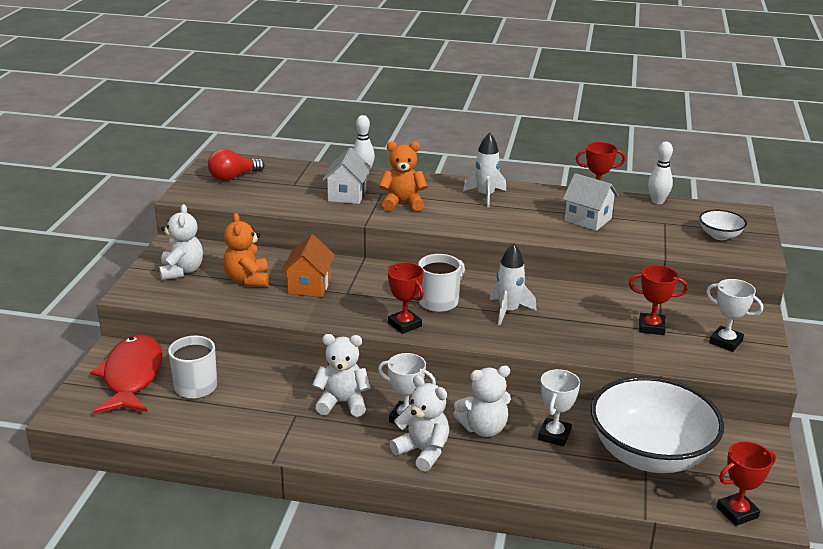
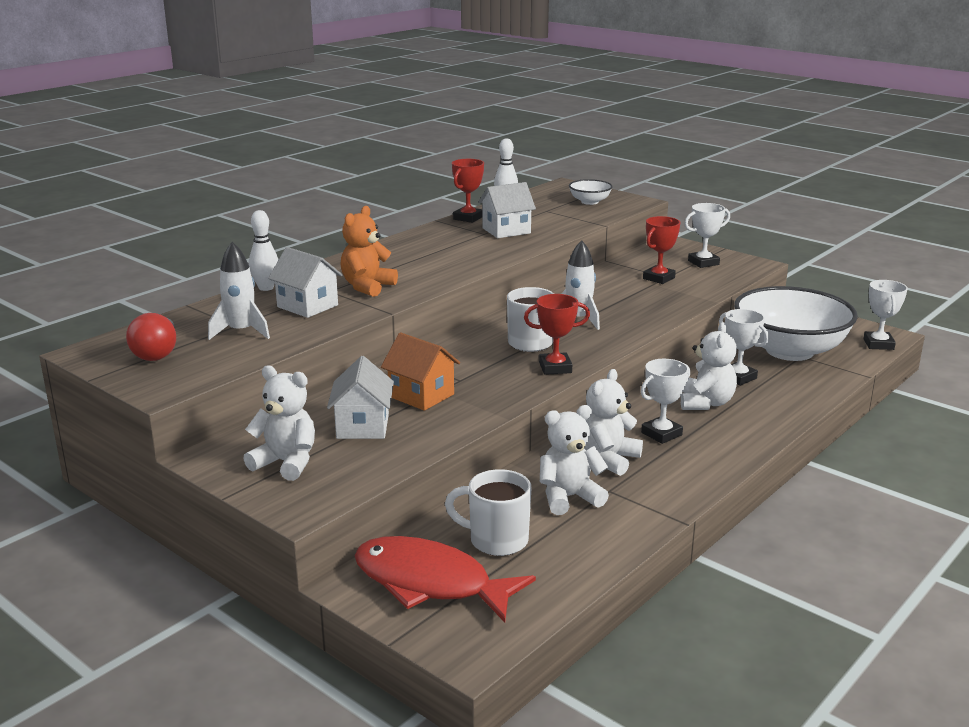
camera: 60 degrees left, 5 degrees down
orange teddy bear [223,213,269,287] -> white house [327,356,394,439]
white teddy bear [390,375,449,472] -> white teddy bear moved to [540,405,609,515]
white rocket [463,132,506,207] -> white rocket moved to [208,242,270,340]
red trophy [717,441,776,526] -> white trophy [863,280,908,350]

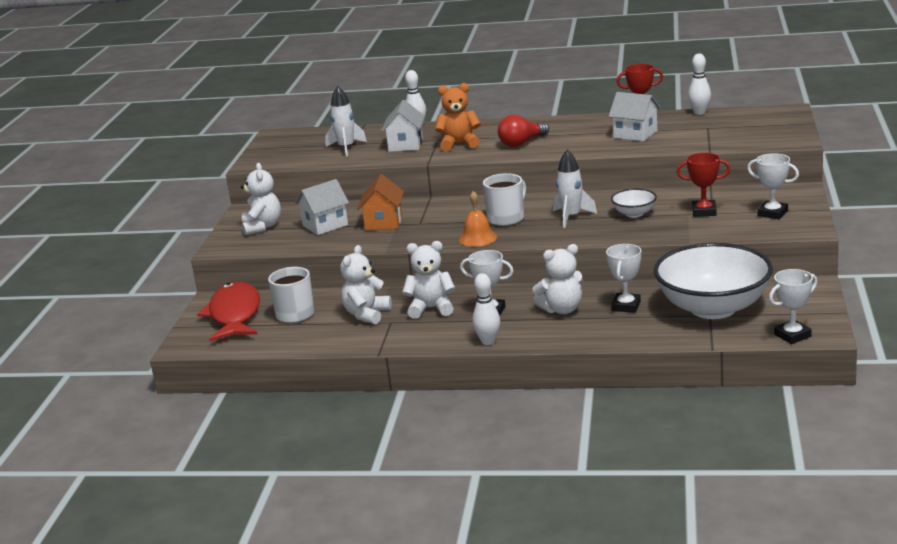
camera: 60 degrees right, 0 degrees up
red light bulb [126,313,176,361] -> red light bulb moved to [498,115,549,147]
red trophy [524,294,590,375] -> orange bell [459,191,497,247]
white teddy bear [540,405,609,515] -> white teddy bear turned 105 degrees counterclockwise [341,245,392,324]
white bowl [569,179,612,205] -> white bowl moved to [611,189,657,218]
none -> white bowling pin [472,273,500,345]

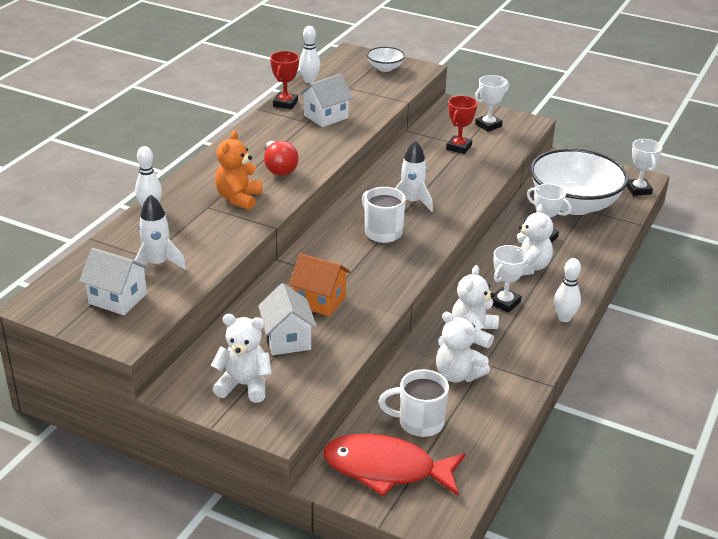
camera: 75 degrees left, 10 degrees up
white house [381,100,425,152] -> white house moved to [79,248,150,315]
orange bell [459,191,497,247] -> none
white bowl [611,189,657,218] -> white bowl moved to [367,47,405,72]

